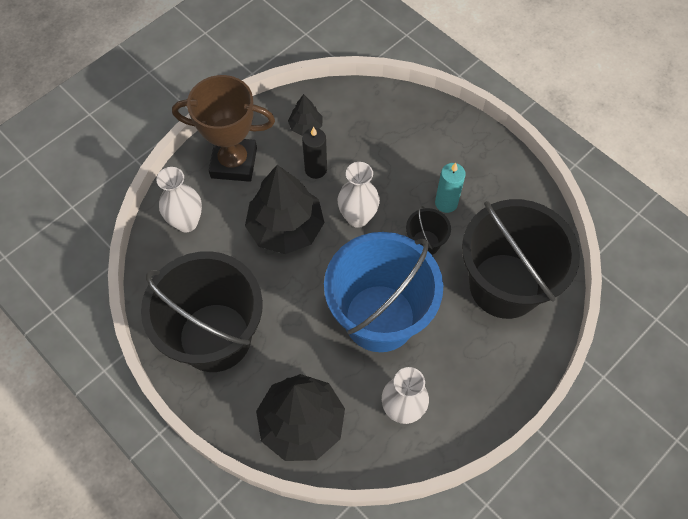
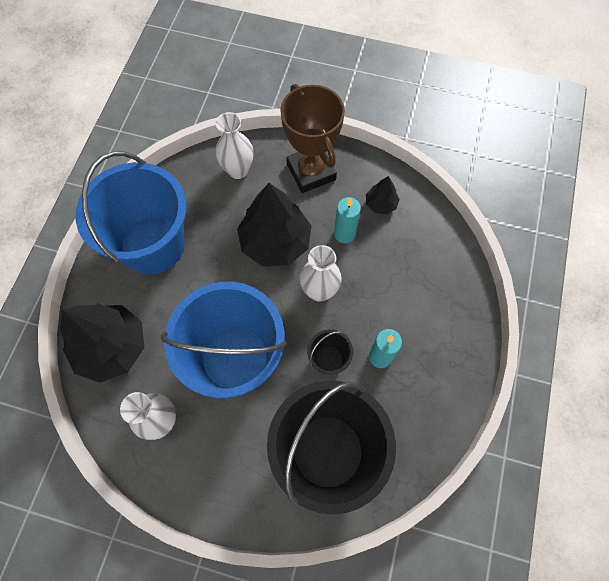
camera: 60 degrees right, 5 degrees up
black bucket [141,251,263,372] -> blue bucket [76,151,187,275]
black candle [302,127,327,179] -> turquoise candle [334,197,361,243]

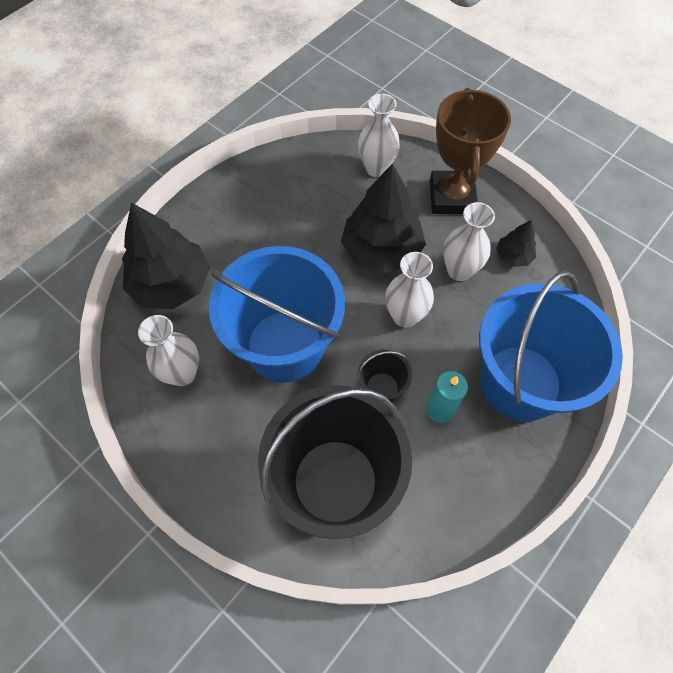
camera: 25 degrees right, 5 degrees down
blue bucket [76,151,187,275] -> blue bucket moved to [479,271,623,422]
turquoise candle [334,197,361,243] -> white vase [443,202,495,281]

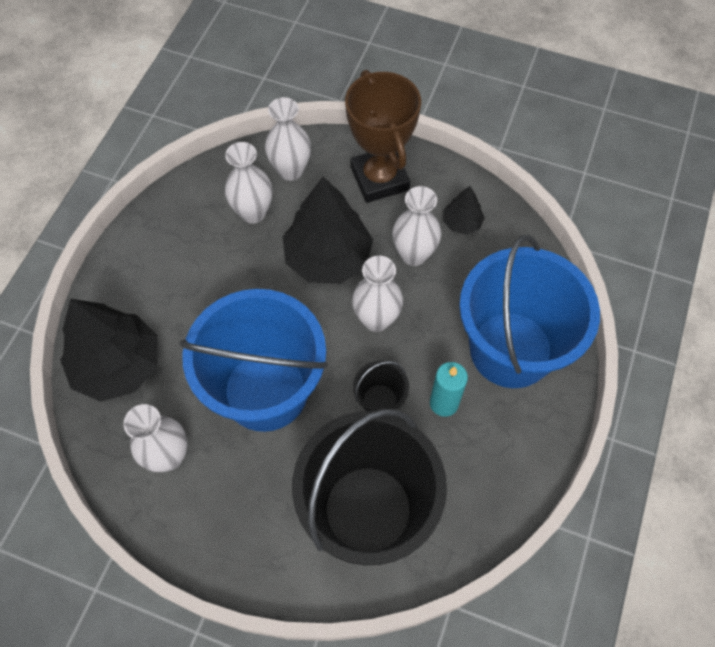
camera: 20 degrees left, 0 degrees up
none -> white vase [225,142,272,224]

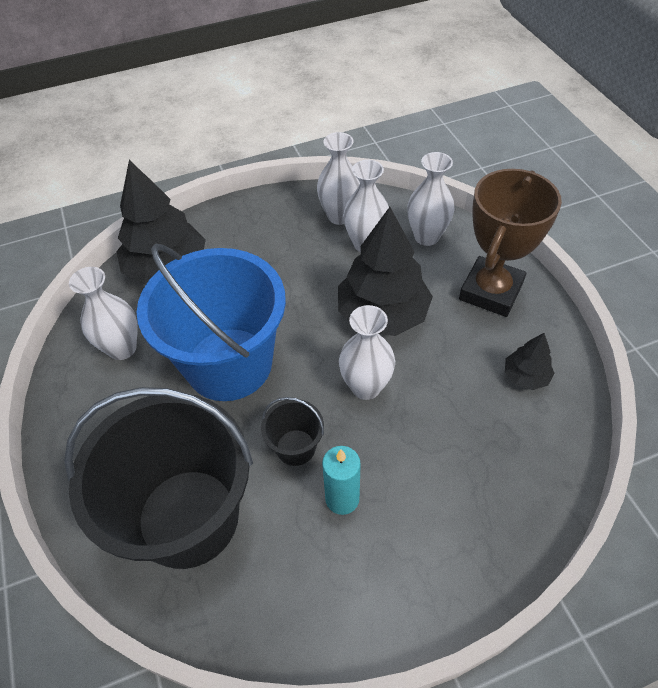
camera: 50 degrees right, 10 degrees down
white vase [392,186,441,266] -> white vase moved to [317,132,360,225]
blue bucket [459,235,600,388] -> none

